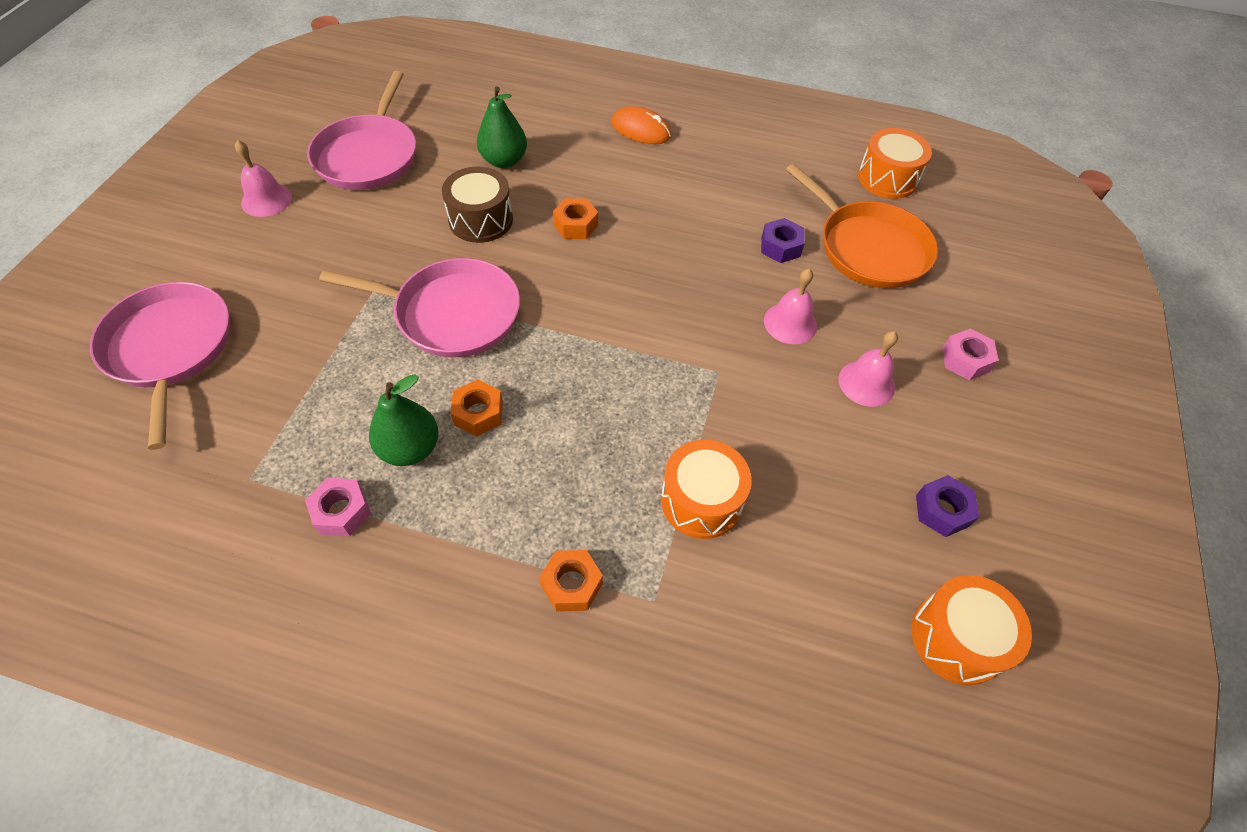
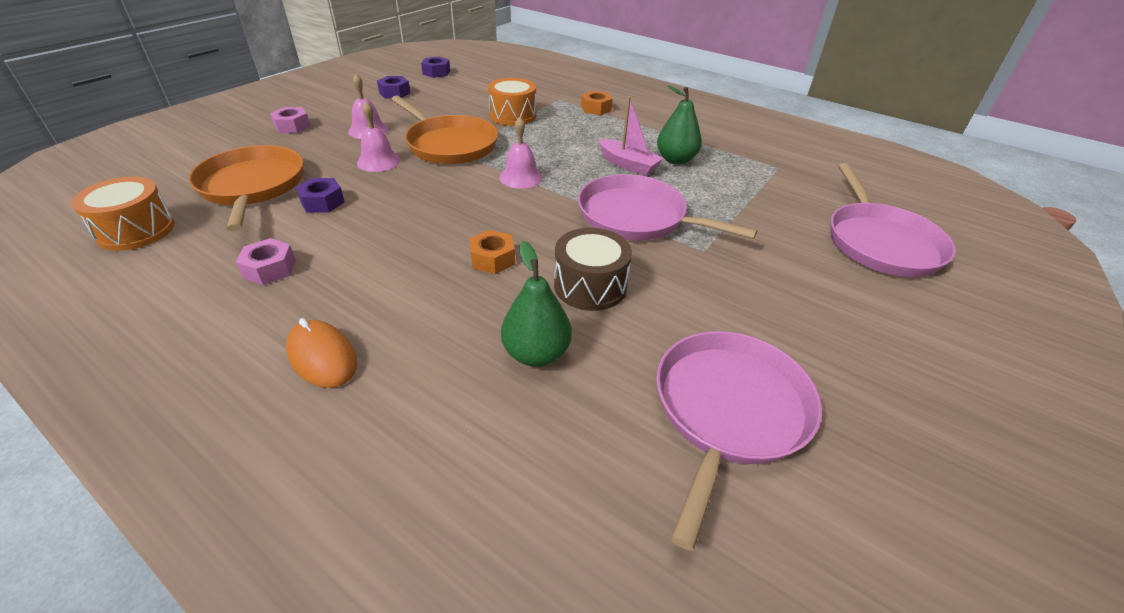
camera: 160 degrees left, 15 degrees down
pink bell [235,140,292,217] -> pink bell moved to [499,117,543,189]
pink nut [305,478,371,536] -> pink nut moved to [236,238,296,285]
orange nut [450,380,503,436] -> pink boat [599,96,664,176]
orange drum [911,575,1032,685] -> purple nut [421,57,450,78]
none -> orange pan [391,96,498,164]

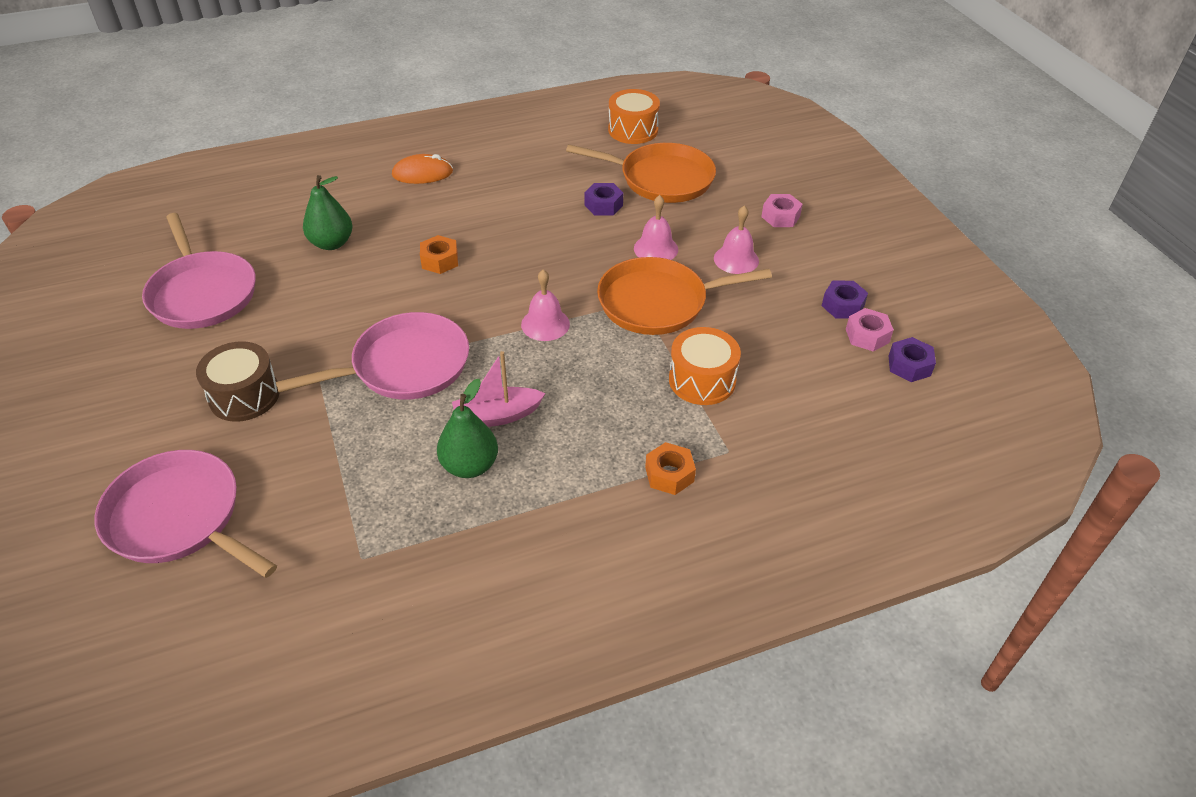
camera: 125 degrees right, 5 degrees up
pink nut [236,238,296,285] -> pink nut moved to [846,308,894,351]
brown drum [554,228,632,311] -> brown drum moved to [196,341,279,422]

